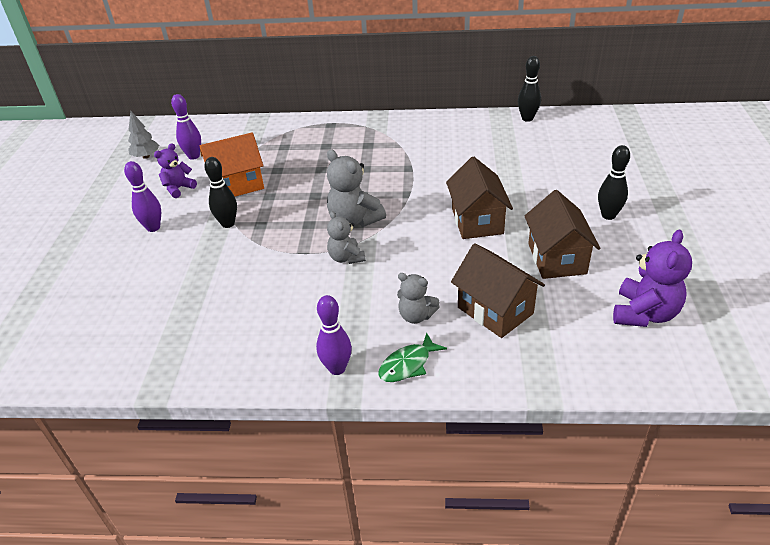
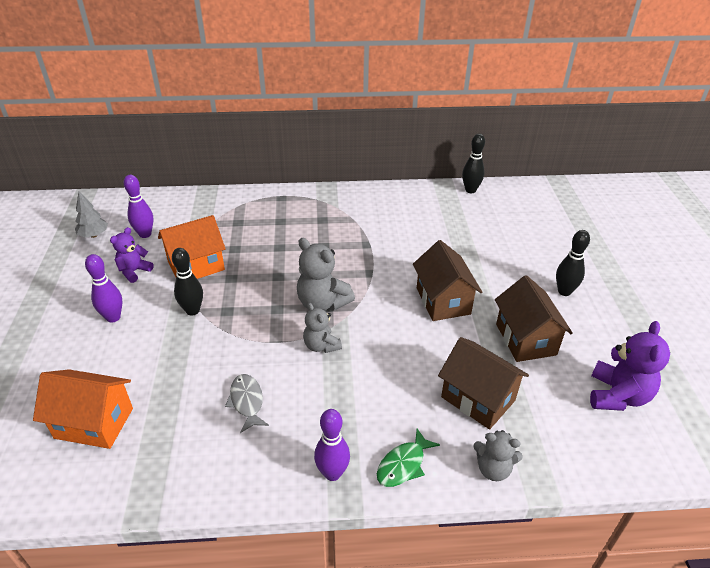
camera: 10 degrees left, 0 degrees up
grey teddy bear [397,273,440,324] -> grey teddy bear moved to [473,430,523,481]
none -> orange house [33,369,133,449]
none -> grey fish [225,374,269,433]

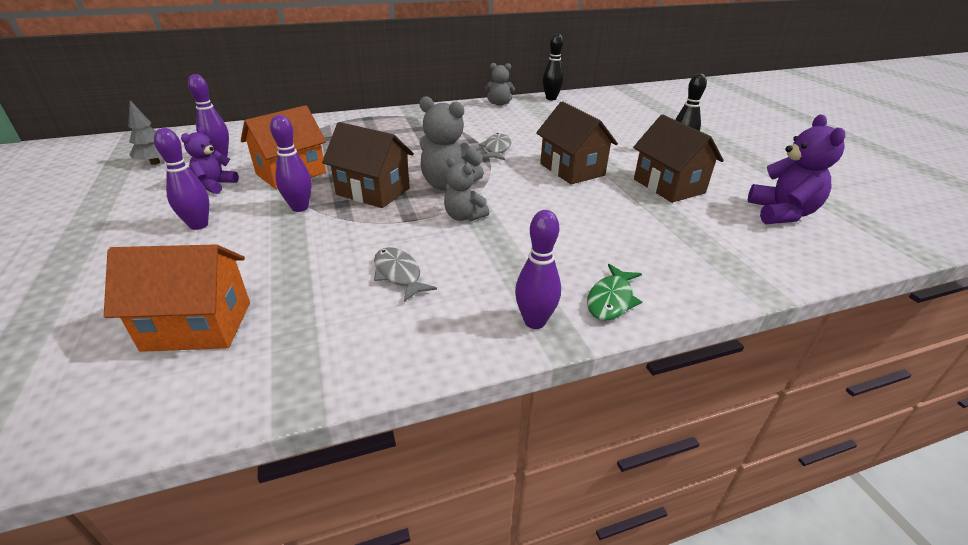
camera: 15 degrees left, 5 degrees down
black bowling pin [172,248,203,316] -> purple bowling pin [270,115,312,212]
brown house [438,337,529,429] -> brown house moved to [322,122,414,208]
grey teddy bear [473,430,523,481] -> grey teddy bear moved to [485,63,515,106]
none -> grey fish [479,133,511,160]

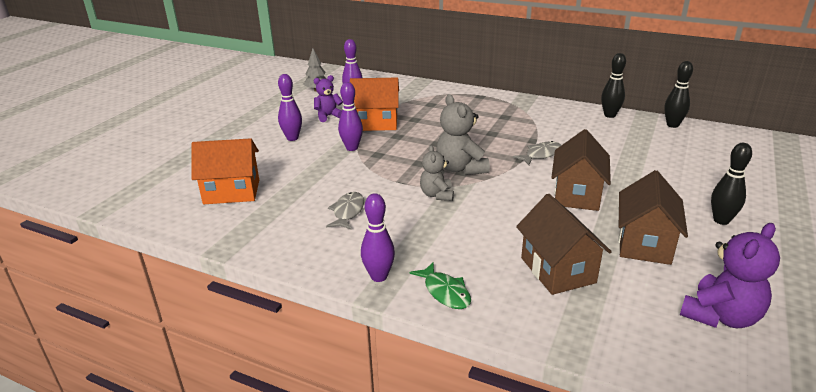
camera: 45 degrees right, 5 degrees down
orange house [104,244,250,352] -> orange house turned 45 degrees counterclockwise [191,138,259,204]
brown house [322,122,414,208] -> brown house moved to [516,194,612,295]
grey teddy bear [485,63,515,106] -> black bowling pin [601,53,626,118]
green fish [587,264,642,321] -> green fish turned 105 degrees counterclockwise [409,262,471,309]

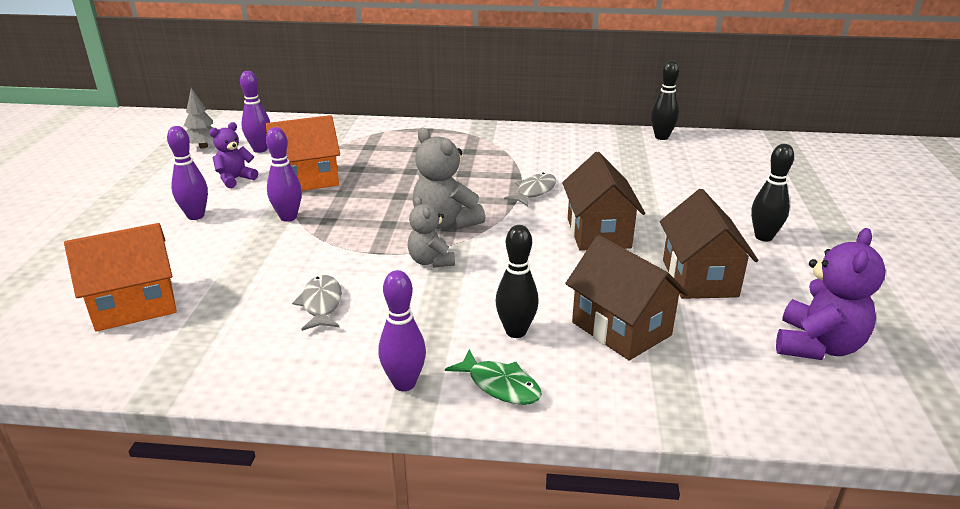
camera: 20 degrees left, 0 degrees up
black bowling pin [601,53,626,118] -> black bowling pin moved to [495,225,539,338]

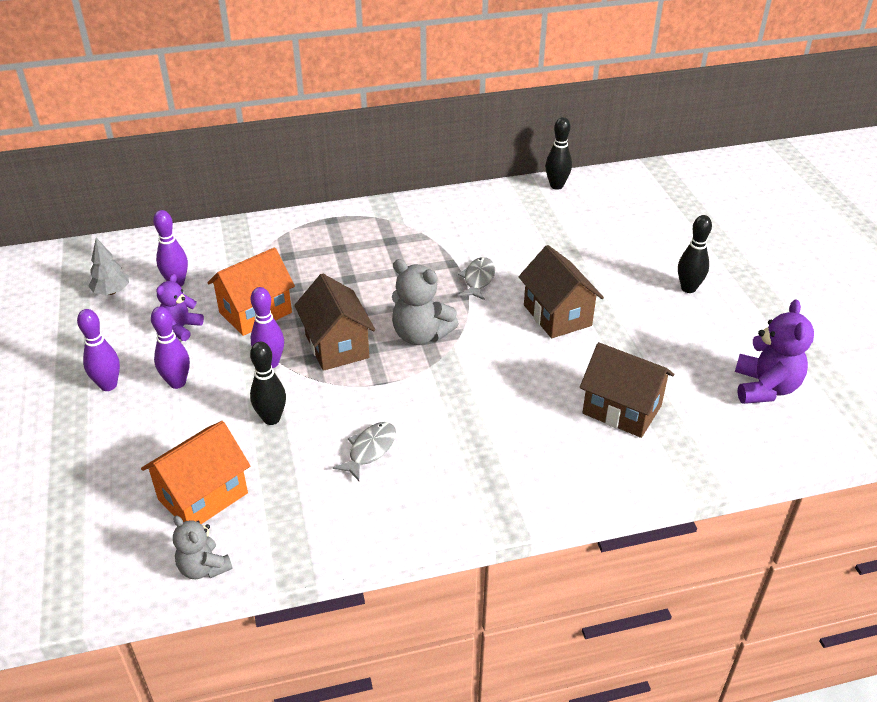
camera: 20 degrees left, 10 degrees up
grey fish [292,275,342,331] -> grey fish turned 60 degrees clockwise [333,422,396,481]
purple bowling pin [378,270,426,391] -> purple bowling pin moved to [77,309,120,391]
grey teddy bear [408,196,455,268] -> grey teddy bear moved to [173,516,233,579]
green fish [445,349,542,405] -> none
black bowling pin [495,225,539,338] -> black bowling pin moved to [250,342,286,425]
brown house [660,189,758,299] -> brown house moved to [294,274,375,371]

